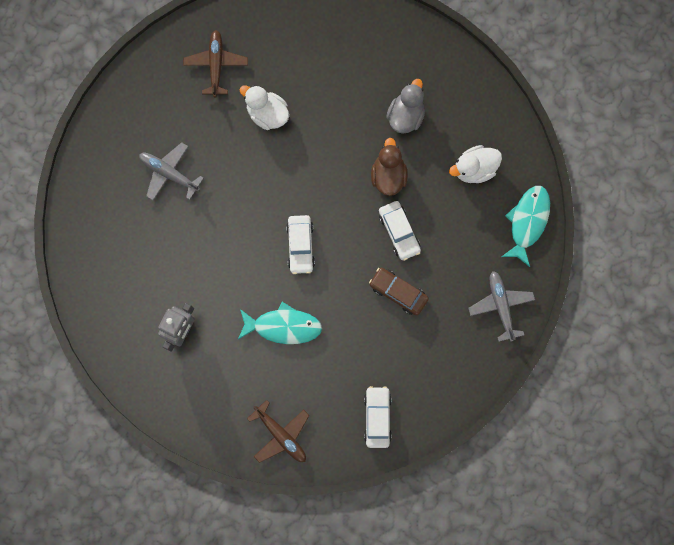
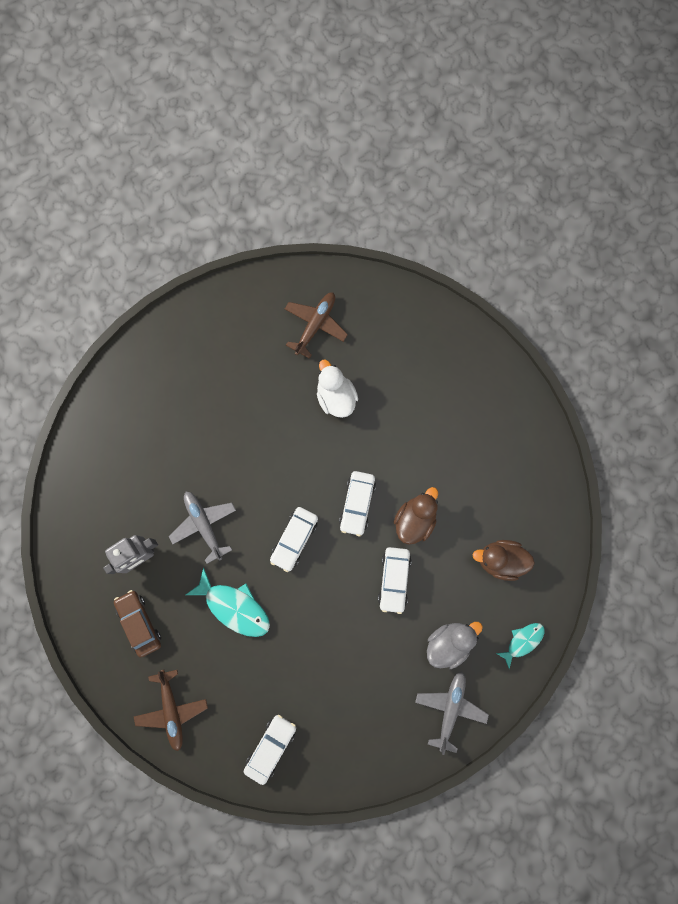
camera: 30 degrees right, 0 degrees up
grey plane [139,142,204,201] -> grey plane moved to [169,492,236,564]
brown car [369,268,429,316] -> brown car moved to [114,590,161,658]
grey duck [386,79,425,134] -> grey duck moved to [427,622,483,669]
white duck [449,145,502,183] -> brown duck [473,540,535,581]
turquoise fish [502,186,550,267] -> turquoise fish [496,623,545,669], size x0.60
none -> white car [339,471,376,536]

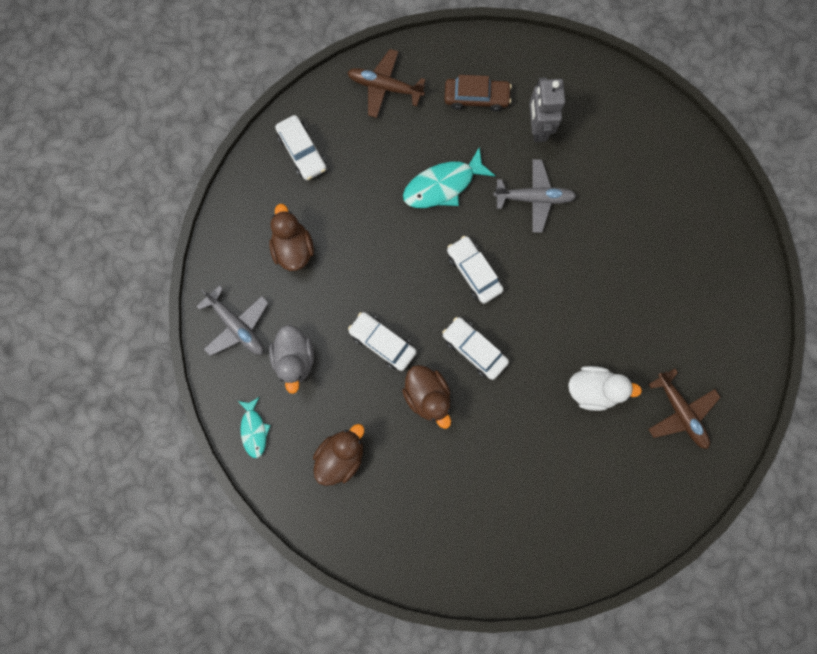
camera: 120 degrees right, 0 degrees up
none -> brown duck [269,204,314,271]

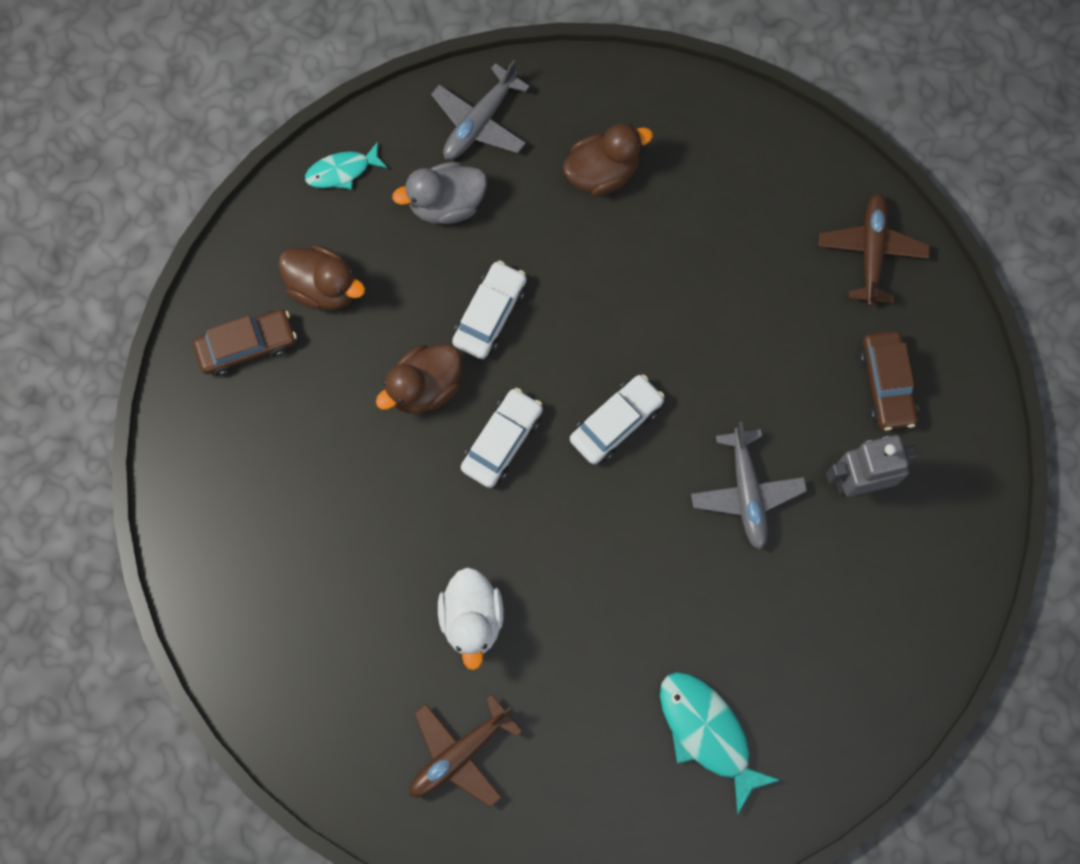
camera: 80 degrees right, 5 degrees down
white car [275,115,327,180] -> none
turquoise fish [403,146,495,208] -> turquoise fish moved to [660,672,780,815]
none -> brown car [193,310,297,376]

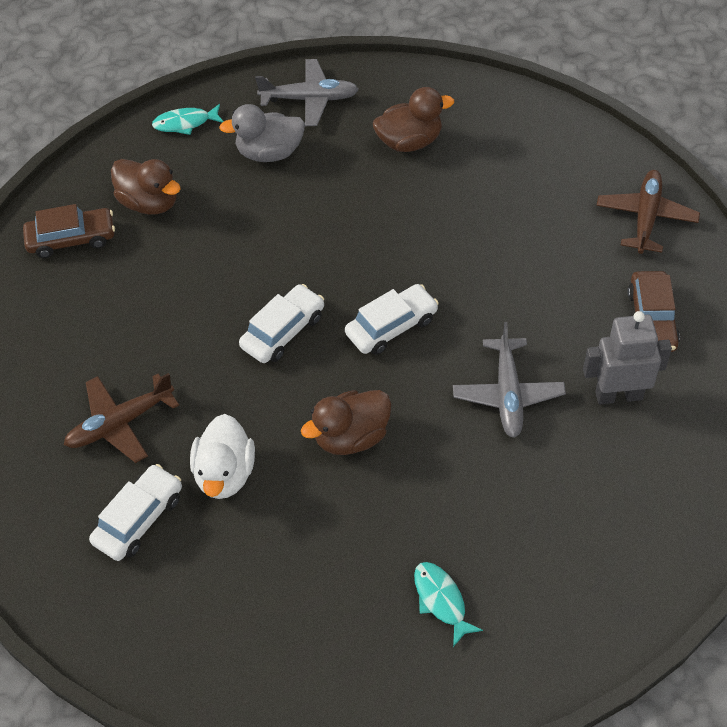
camera: 10 degrees right, 20 degrees down
brown duck [376,345,461,414] -> brown duck moved to [301,390,391,455]
brown plane [409,694,523,807] -> brown plane moved to [64,373,179,463]
grey plane [431,60,530,160] -> grey plane turned 135 degrees counterclockwise [255,59,359,126]
white car [452,260,526,359] -> white car moved to [89,464,182,561]
turquoise fish [660,672,780,815] -> turquoise fish [414,562,483,647], size x0.60

